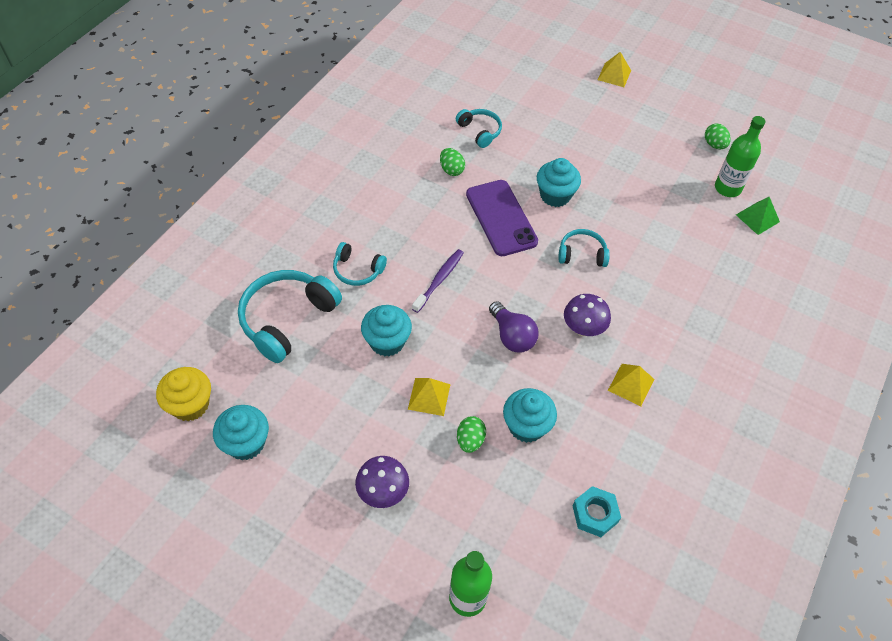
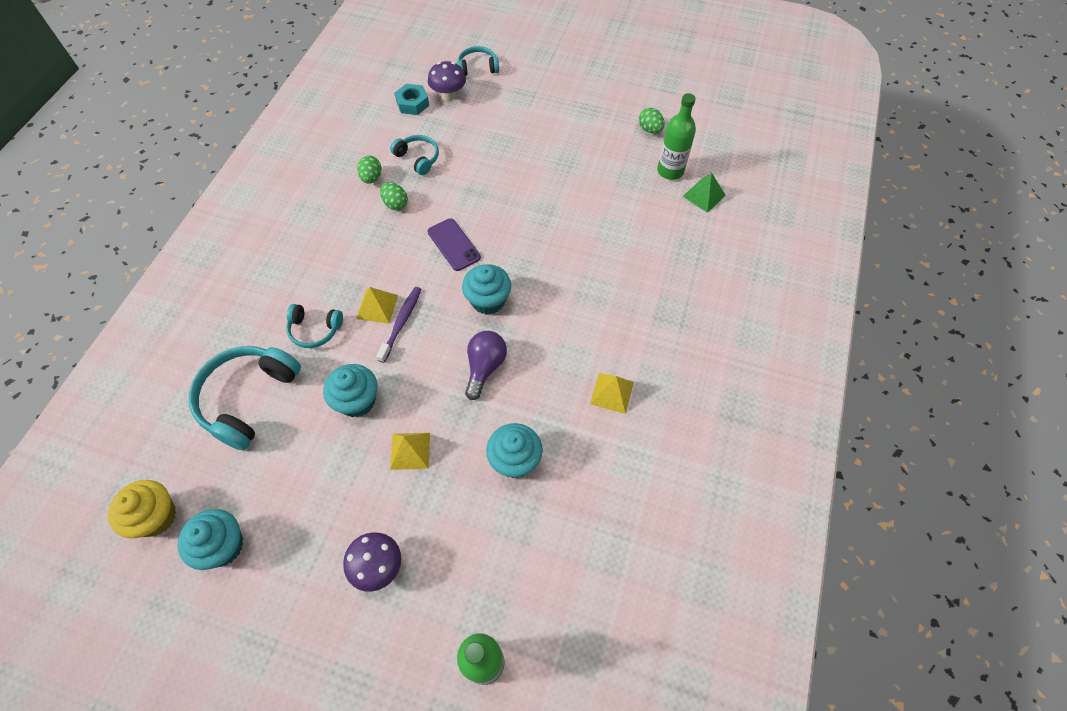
camera: 10 degrees left, 5 degrees up
green egg [457,416,486,453] -> green egg moved to [357,156,382,184]
purple phone [466,180,538,256] -> purple phone [428,218,481,271], size x0.66
purple light bulb [489,301,539,353] -> purple light bulb turned 120 degrees counterclockwise [465,331,507,400]
turquoise cupcake [537,158,581,207] -> turquoise cupcake moved to [462,264,511,315]
turquoise headphones [558,229,610,267] -> turquoise headphones moved to [457,46,499,76]
purple mushroom [564,294,611,336] -> purple mushroom moved to [428,61,466,101]
turquoise nut [573,486,621,537] -> turquoise nut moved to [394,84,429,115]
yellow pyramid [598,52,631,87] -> yellow pyramid moved to [356,287,398,324]

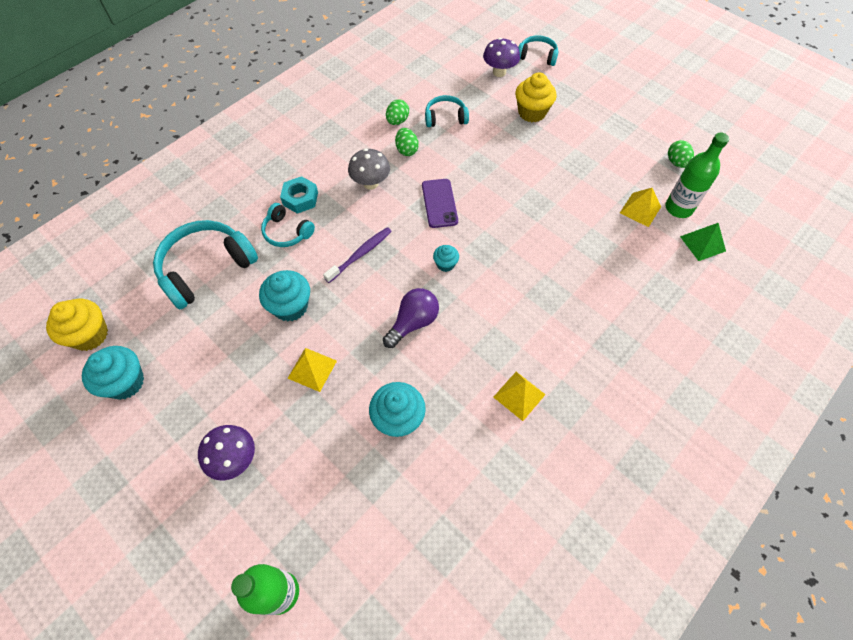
camera: 25 degrees right, 0 degrees up
yellow pyramid [356,287,398,324] -> yellow pyramid moved to [620,188,661,227]
turquoise headphones [390,135,439,175] -> turquoise headphones turned 75 degrees counterclockwise [425,95,469,127]
turquoise nut [394,84,429,115] -> turquoise nut moved to [280,176,318,214]
turquoise cupcake [462,264,511,315] -> turquoise cupcake [433,245,459,272], size x0.55
none -> grey mushroom [348,148,390,190]
none -> yellow cupcake [515,72,557,122]

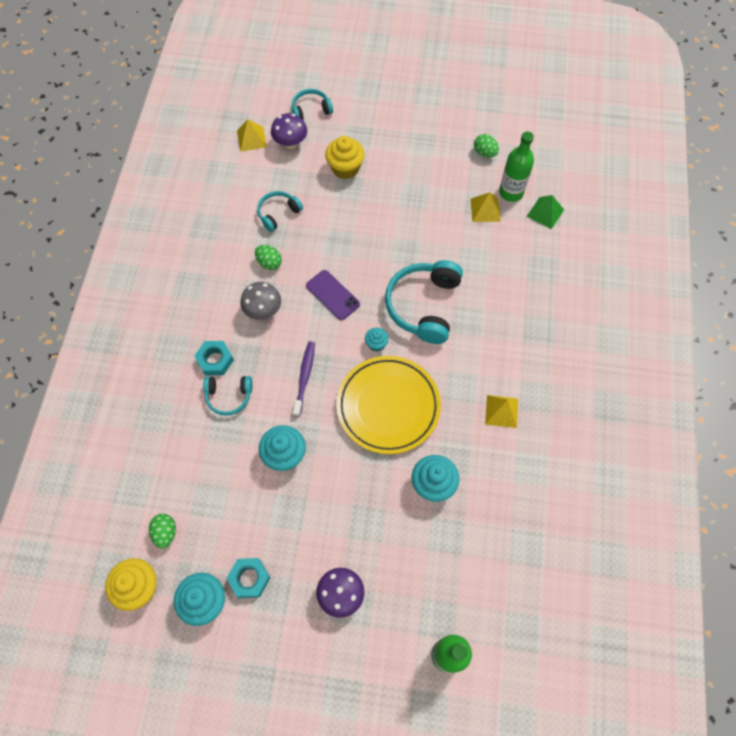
camera: 35 degrees left, 5 degrees up
turquoise headphones [153,220,258,310] -> turquoise headphones moved to [385,260,463,344]
yellow pyramid [287,348,337,392] -> yellow pyramid moved to [237,119,267,152]
purple light bulb [383,288,439,348] -> yellow plate [336,356,441,454]
green egg [386,99,409,125] -> green egg moved to [149,513,176,549]
none -> turquoise nut [226,558,270,598]

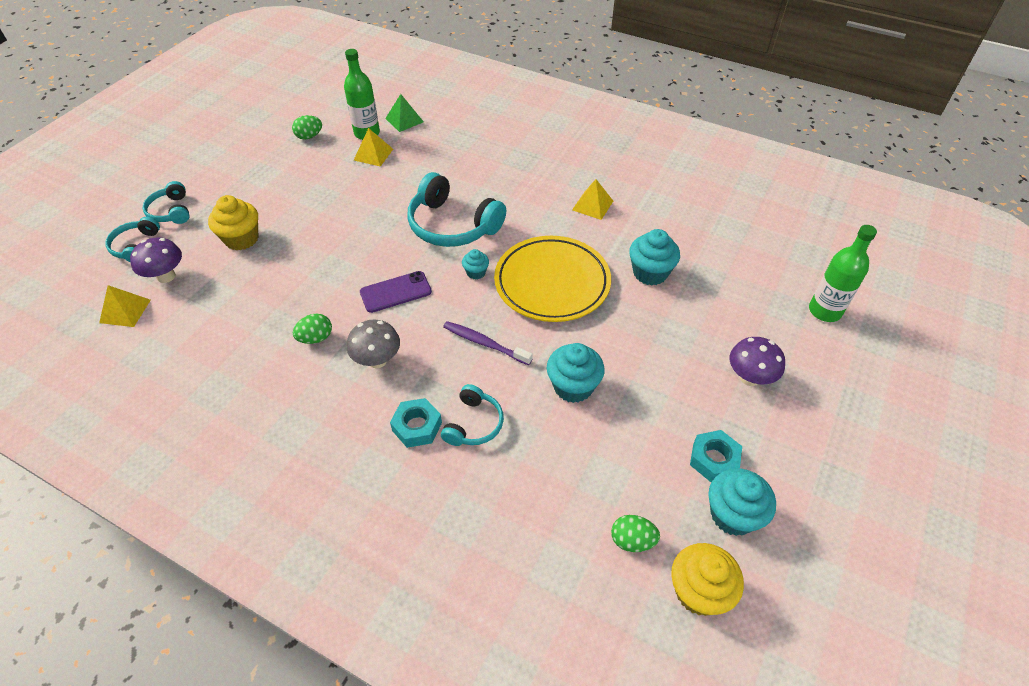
camera: 70 degrees left, 15 degrees down
turquoise headphones [257,191,303,232] -> turquoise headphones moved to [142,181,189,224]

